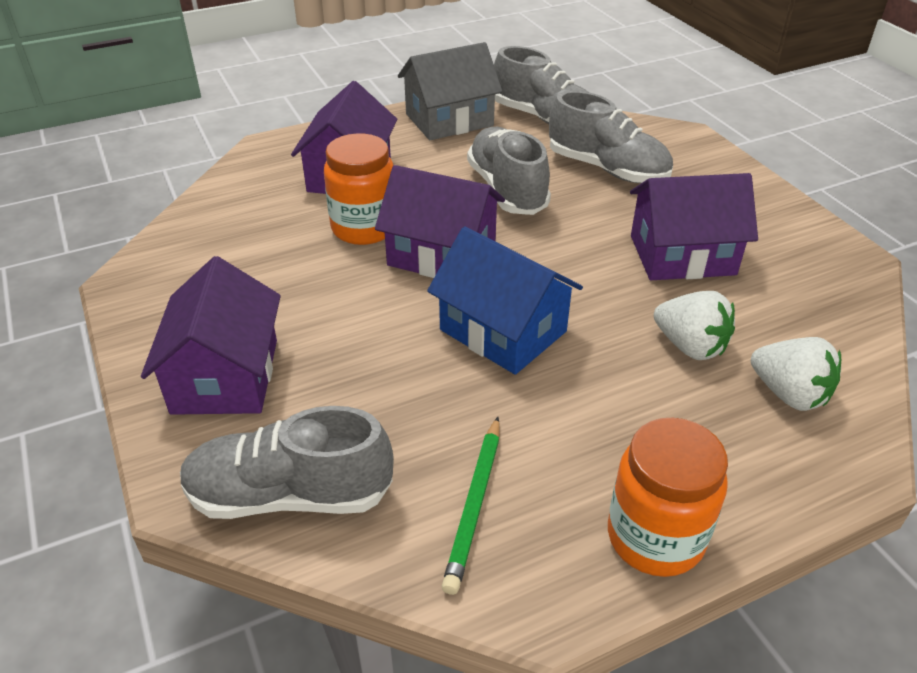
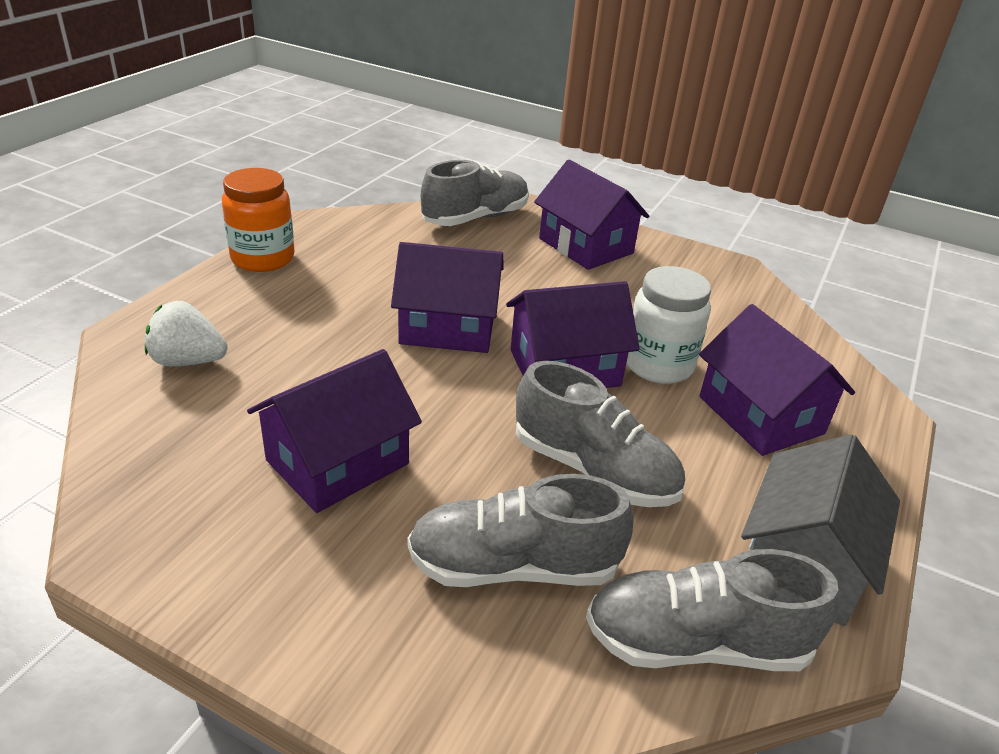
camera: 140 degrees right, 5 degrees down
orange jar [324,133,394,245] -> white jar [626,266,711,384]
blue house [427,226,583,375] -> purple house [391,242,504,353]
green pencil [442,417,499,595] -> none
white strawberry [654,291,735,360] -> none

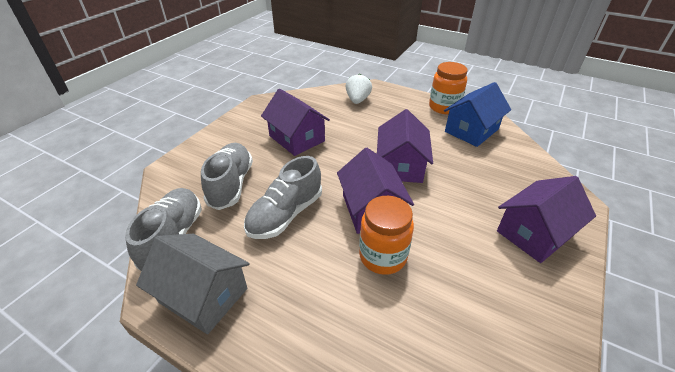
camera: 95 degrees right, 5 degrees up
grey shoe [421,160,529,226] -> none
white jar [626,266,711,384] -> orange jar [359,196,414,275]
purple house [699,304,855,456] -> none
none -> blue house [444,82,511,147]

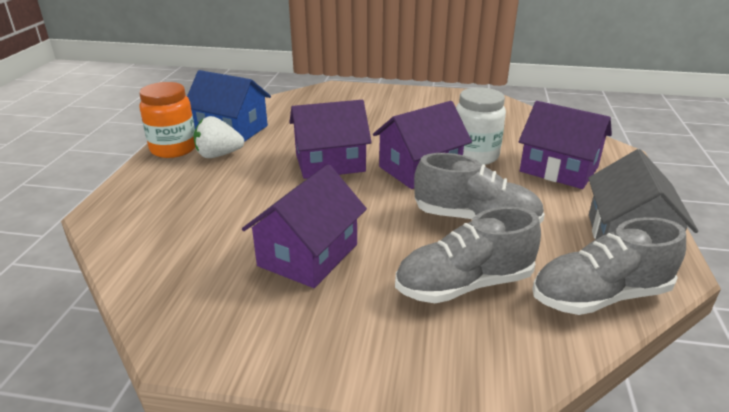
camera: 110 degrees left, 10 degrees down
white strawberry [345,74,372,104] -> white strawberry moved to [193,116,244,158]
orange jar [359,196,414,275] -> white jar [456,87,506,165]
purple house [497,176,596,263] -> purple house moved to [519,101,612,189]

